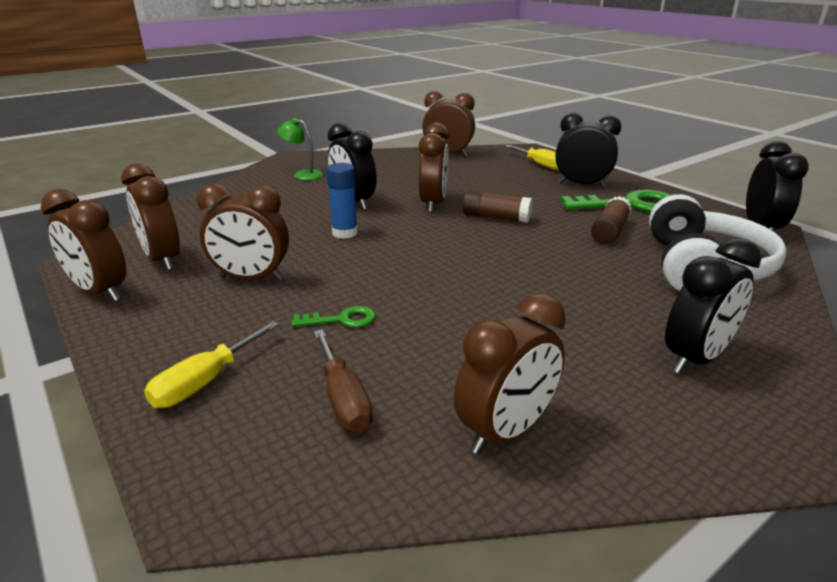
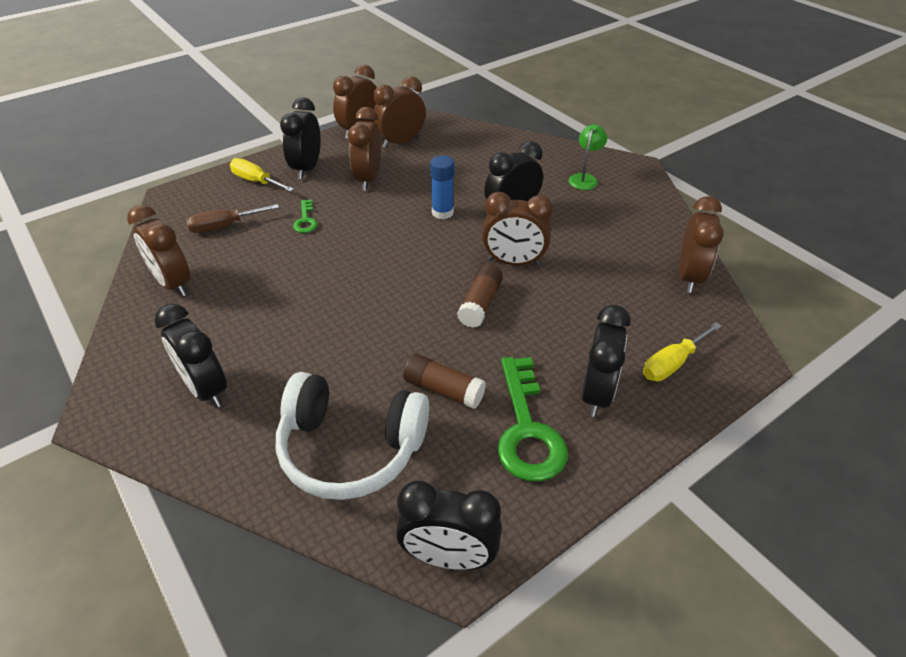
camera: 90 degrees right, 15 degrees up
none -> black clock [280,97,321,179]

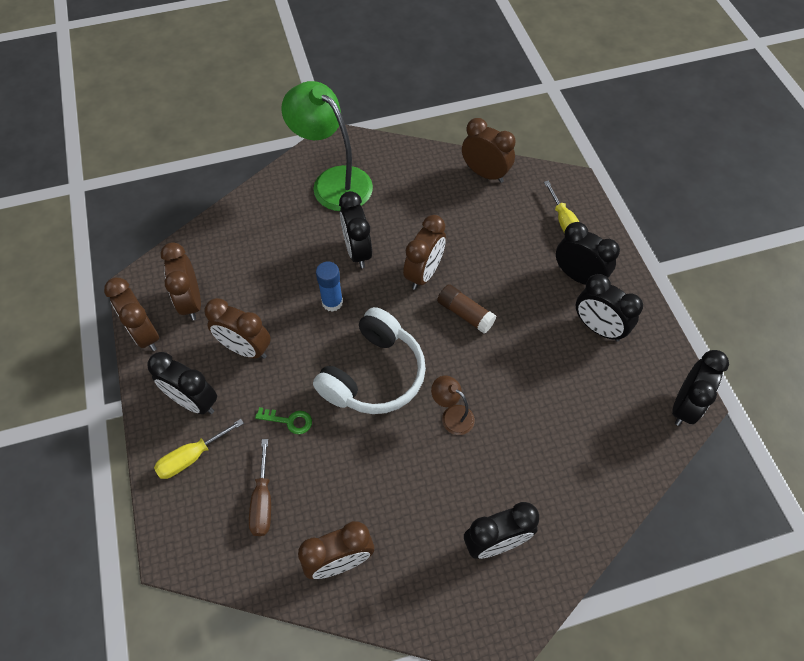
camera: 70 degrees left, 15 degrees up
white headphones [276,372,429,500] -> white headphones moved to [313,307,426,414]
brown glue stick [403,354,486,409] -> none
green key [497,357,568,482] -> black clock [576,274,643,341]
green lamp [569,125,607,190] -> green lamp [281,81,373,211], size x2.19
none -> brown lamp [431,376,475,435]

